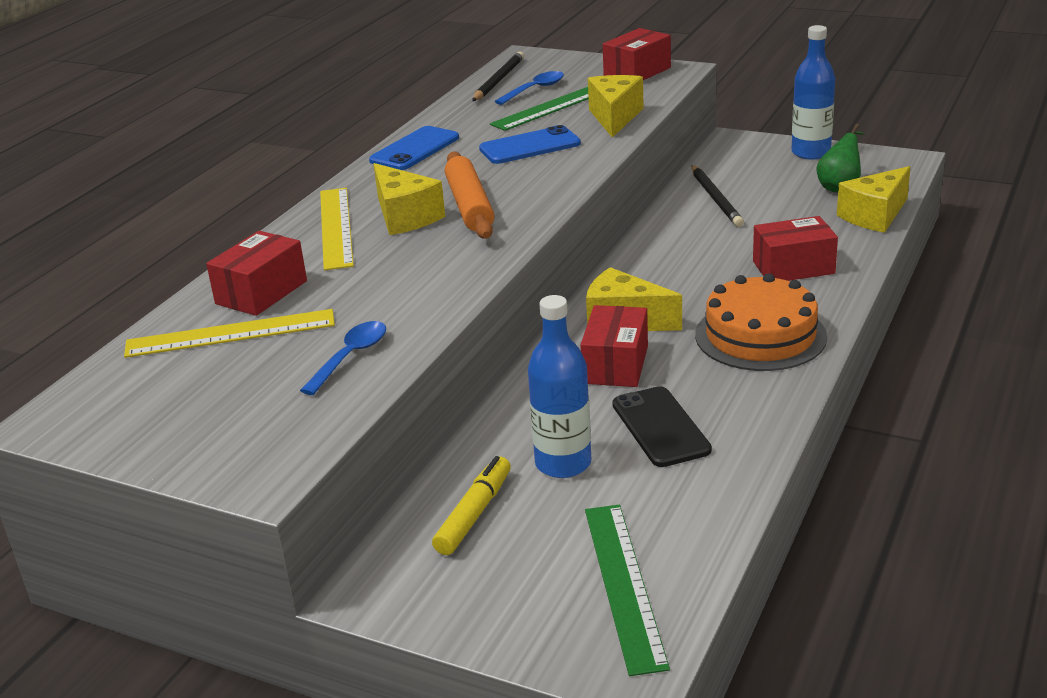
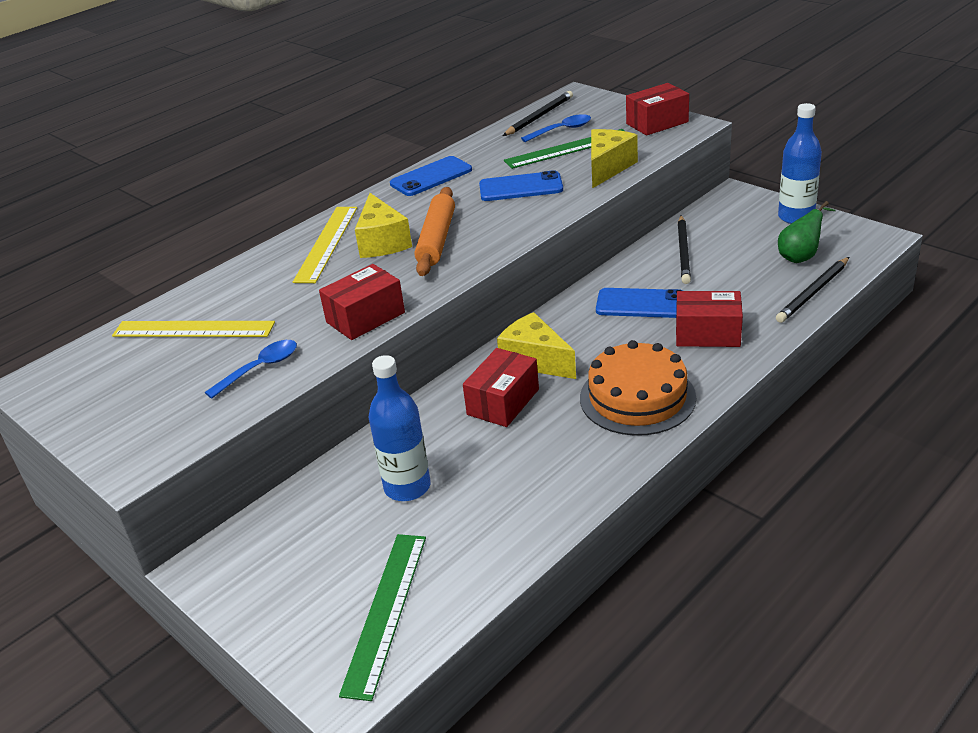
camera: 20 degrees right, 5 degrees up
red box [206,231,307,316] -> red box moved to [319,264,405,340]
yellow marker [432,456,511,555] -> none
black phone [612,386,712,467] -> none
yellow cheese [837,166,910,233] -> black pencil [776,257,849,323]
none -> blue phone [596,288,683,318]

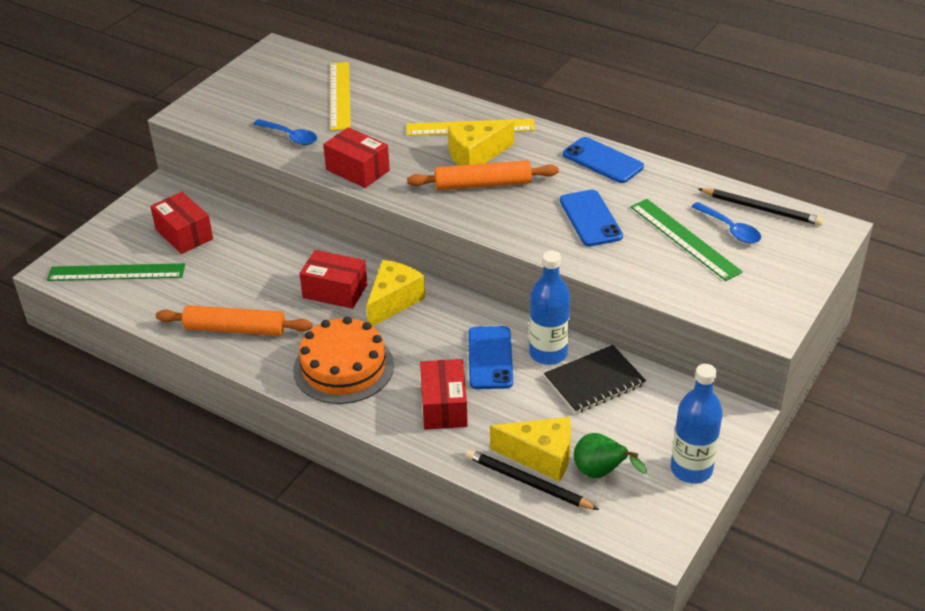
camera: 75 degrees right, 5 degrees up
blue bottle [368,355,431,501] -> blue bottle moved to [529,251,570,365]
yellow cheese [591,129,638,189] -> yellow cheese moved to [490,417,571,482]
red box [626,83,689,136] -> red box moved to [150,192,213,254]
black pencil [678,215,691,284] -> black notebook [544,345,646,414]
none -> orange rolling pin [156,305,313,336]

